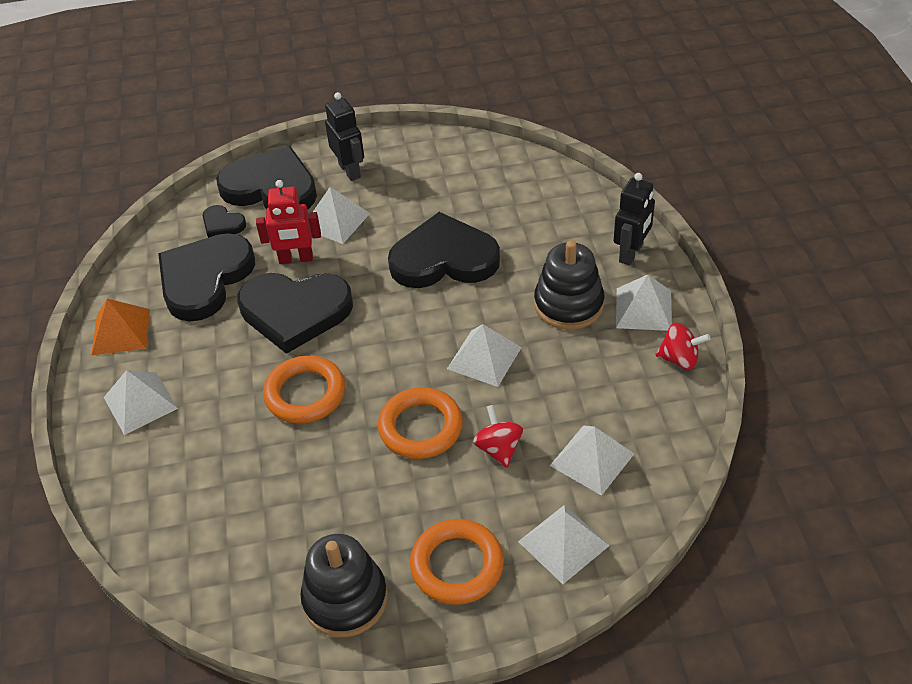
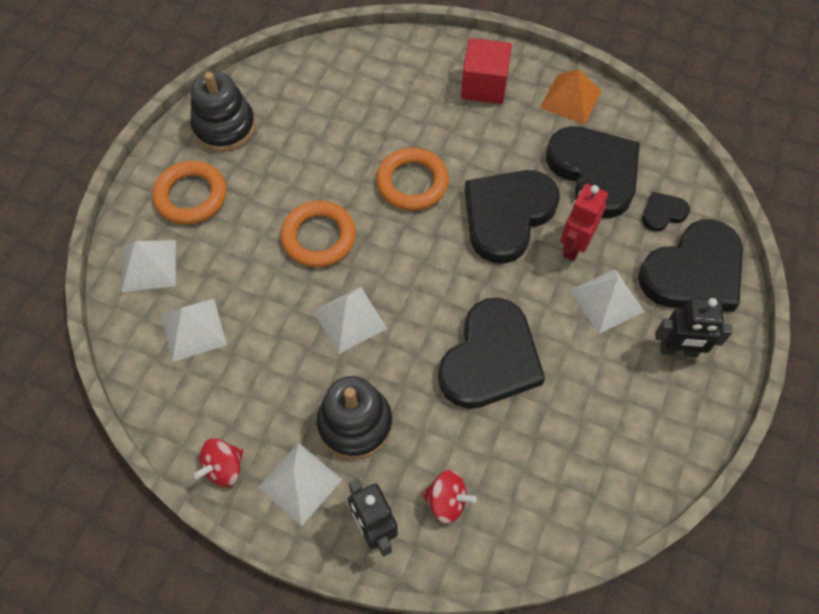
camera: 120 degrees right, 15 degrees up
white pyramid [104,370,178,435] -> red cube [461,38,512,104]
red spinning top [473,405,523,468] -> red spinning top moved to [422,470,477,524]

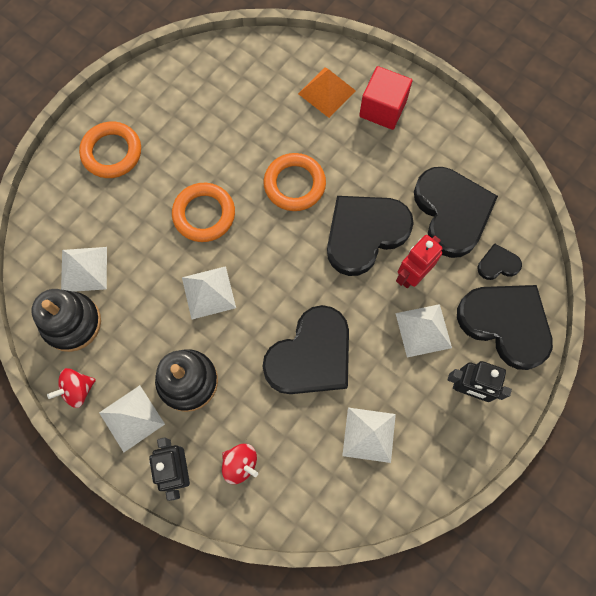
camera: 15 degrees right, 10 degrees up
white pyramid [122,240,176,292] -> white pyramid moved to [342,408,396,463]
black stacking toy [190,72,256,152] -> black stacking toy moved to [31,289,101,352]
orange pyramid [540,69,602,125] -> orange pyramid moved to [298,67,356,118]
black heart [638,219,743,312] -> black heart turned 120 degrees counterclockwise [457,285,553,370]

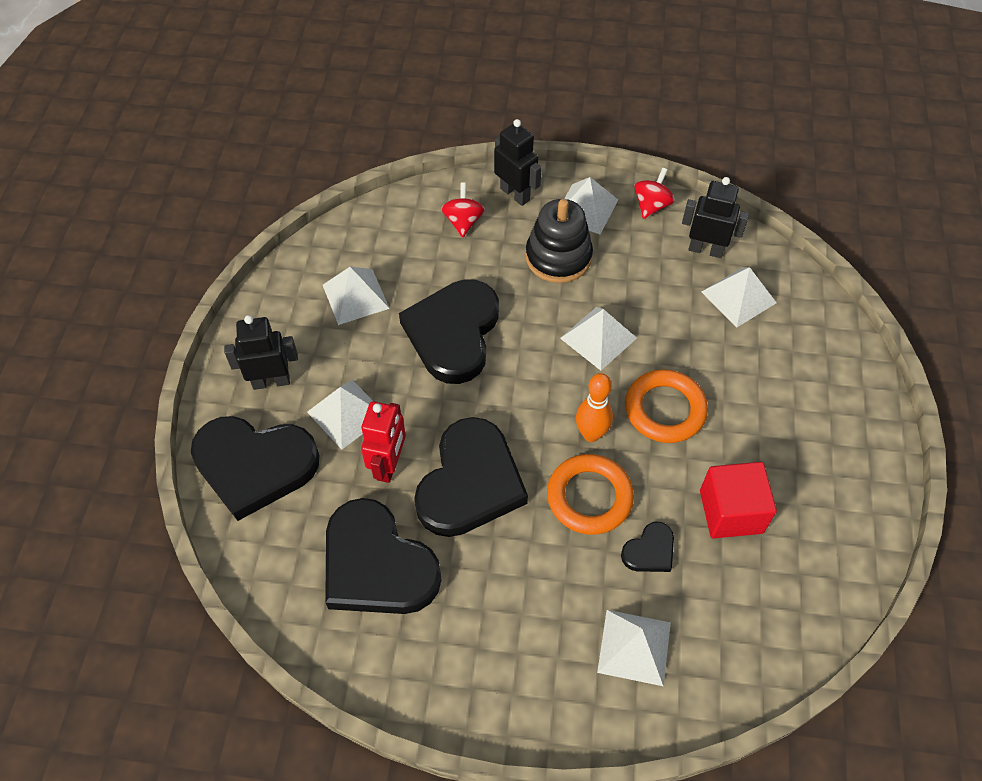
camera: 150 degrees right, 15 degrees down
black stacking toy [31,289,101,352] -> black robot [682,177,749,258]
orange ring [79,121,141,178] -> none
red spinning top [222,444,258,484] -> red spinning top turned 90 degrees clockwise [441,182,485,238]
orange pyramid [298,67,356,118] -> white pyramid [597,610,671,686]
red cube [359,66,412,130] -> red cube moved to [700,462,777,539]
black heart [478,243,522,280] -> black heart moved to [621,522,674,572]
none -> orange bowling pin [576,373,613,442]

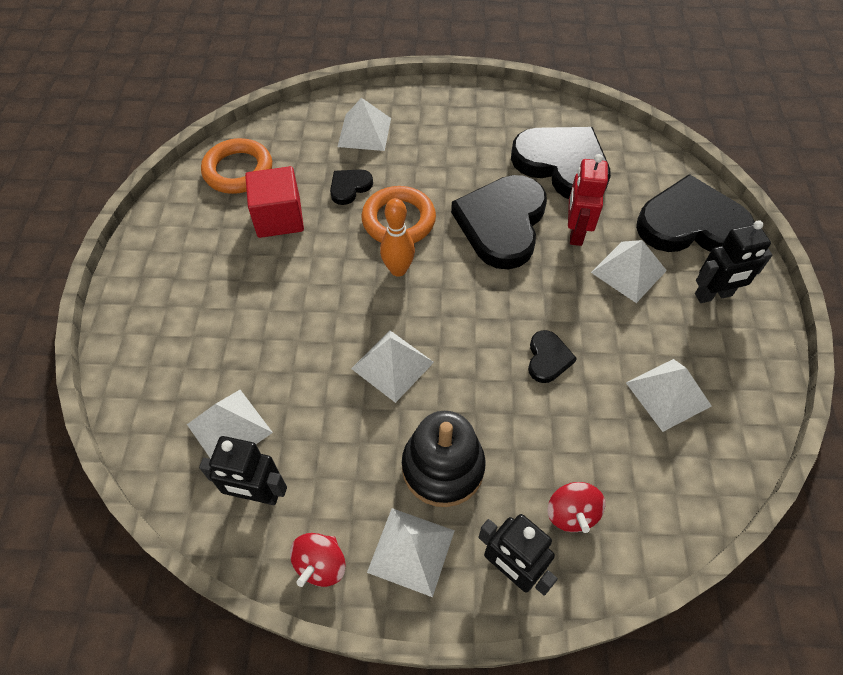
camera: 175 degrees right, 0 degrees up
black heart [399,279,499,384] -> black heart [528,330,577,383], size x0.45
orange ring [625,370,708,443] -> orange ring moved to [201,138,272,194]

